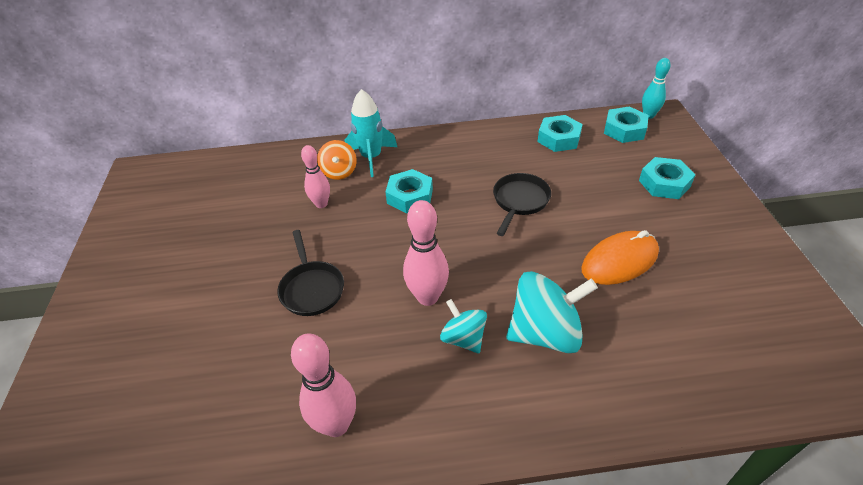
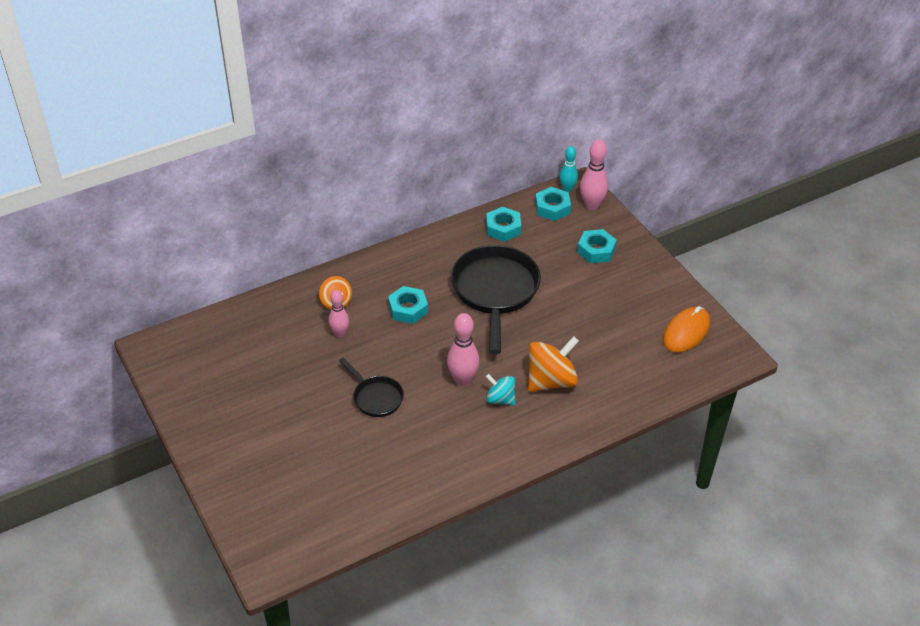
camera: 25 degrees left, 0 degrees up
pink bowling pin [291,333,356,437] -> pink bowling pin moved to [580,140,608,210]
turquoise rocket [345,89,397,177] -> none
black pan [493,173,551,236] -> black pan [451,245,541,354], size x1.94
turquoise spinning top [506,271,598,353] -> orange spinning top [528,336,579,392]
orange mouse [581,230,659,285] -> orange mouse moved to [663,306,710,353]

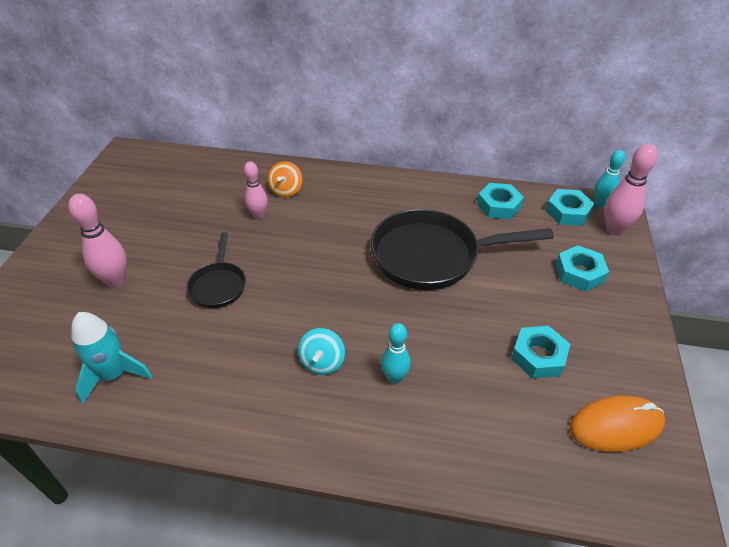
camera: 40 degrees right, 0 degrees up
turquoise nut [388,286,428,324] -> turquoise nut moved to [511,326,570,378]
pink bowling pin [447,313,480,386] -> pink bowling pin moved to [68,194,127,288]
black pan [451,245,541,354] -> black pan turned 135 degrees counterclockwise [370,209,554,290]
turquoise spinning top [486,374,516,405] -> turquoise spinning top turned 150 degrees counterclockwise [298,328,345,375]
orange spinning top [528,336,579,392] -> turquoise bowling pin [381,323,411,384]
none -> turquoise rocket [71,312,152,404]

